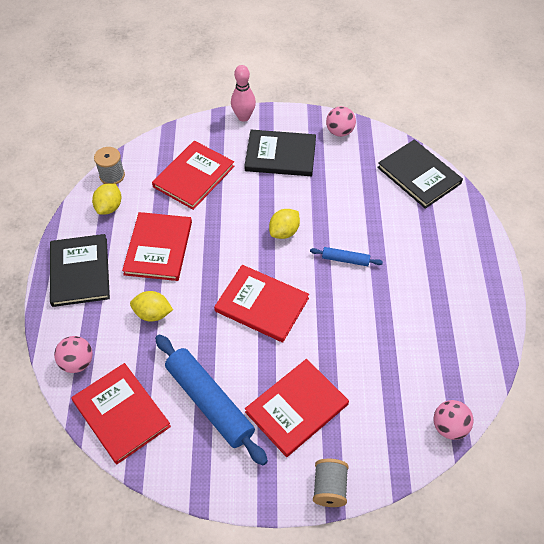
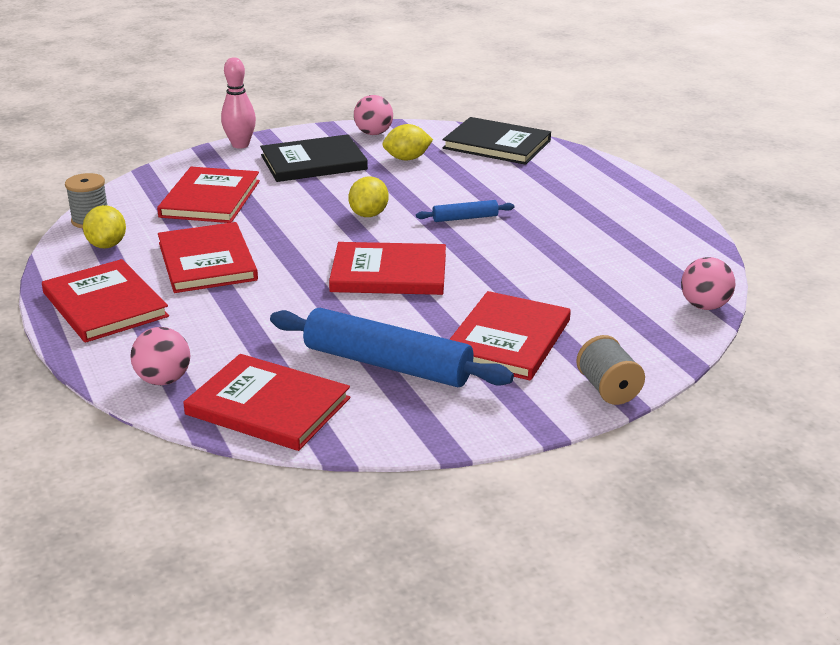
camera: 25 degrees left, 25 degrees down
black book [50,234,110,307] -> red book [42,259,169,343]
yellow lemon [130,291,173,322] -> yellow lemon moved to [382,124,433,160]

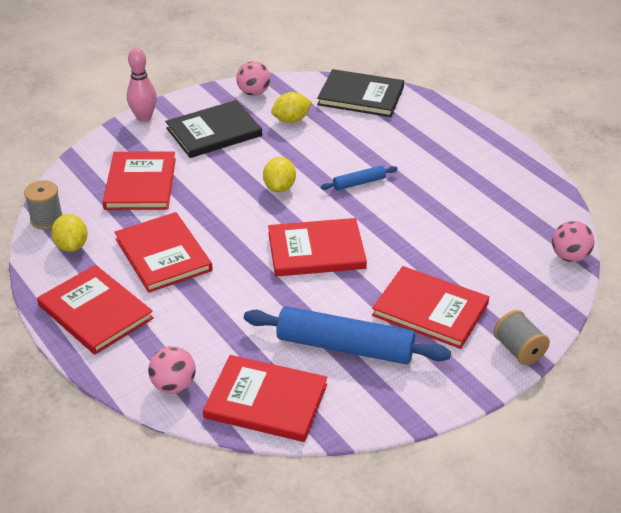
camera: 10 degrees left, 10 degrees up
red book [449,291,571,381] -> red book turned 75 degrees counterclockwise [372,266,489,349]

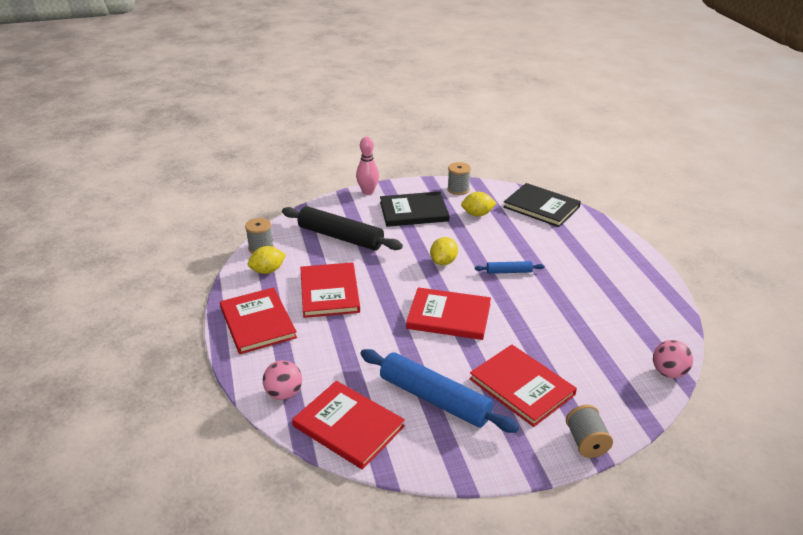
camera: 20 degrees right, 5 degrees down
yellow lemon [51,214,88,252] -> yellow lemon turned 60 degrees clockwise [248,246,286,274]
red book [103,151,176,210] -> black rolling pin [282,206,403,250]
pink ball [236,61,270,96] -> grey spool [447,162,471,195]

